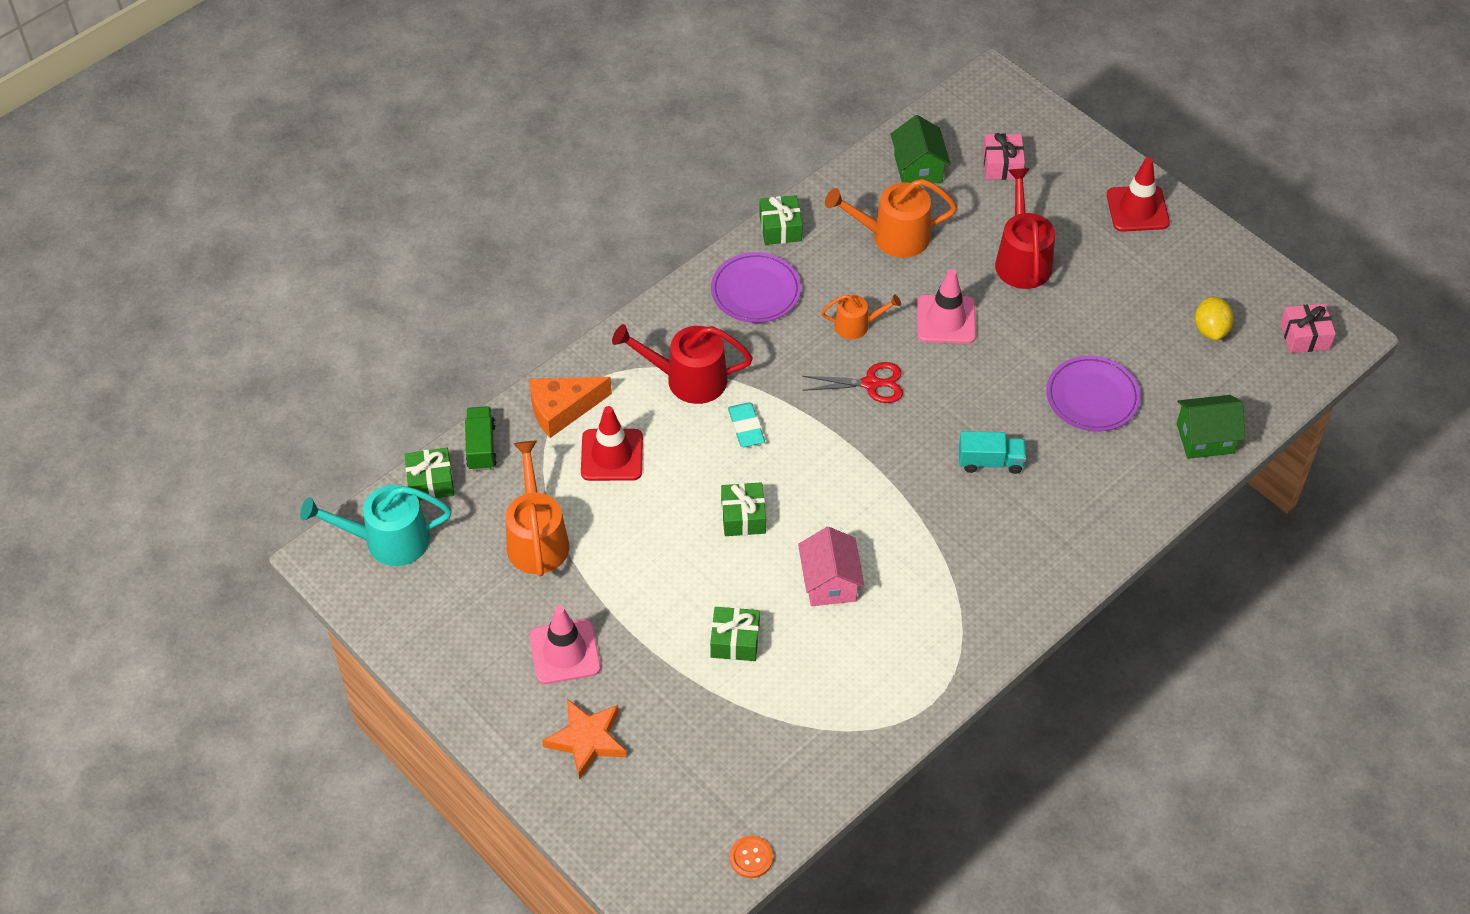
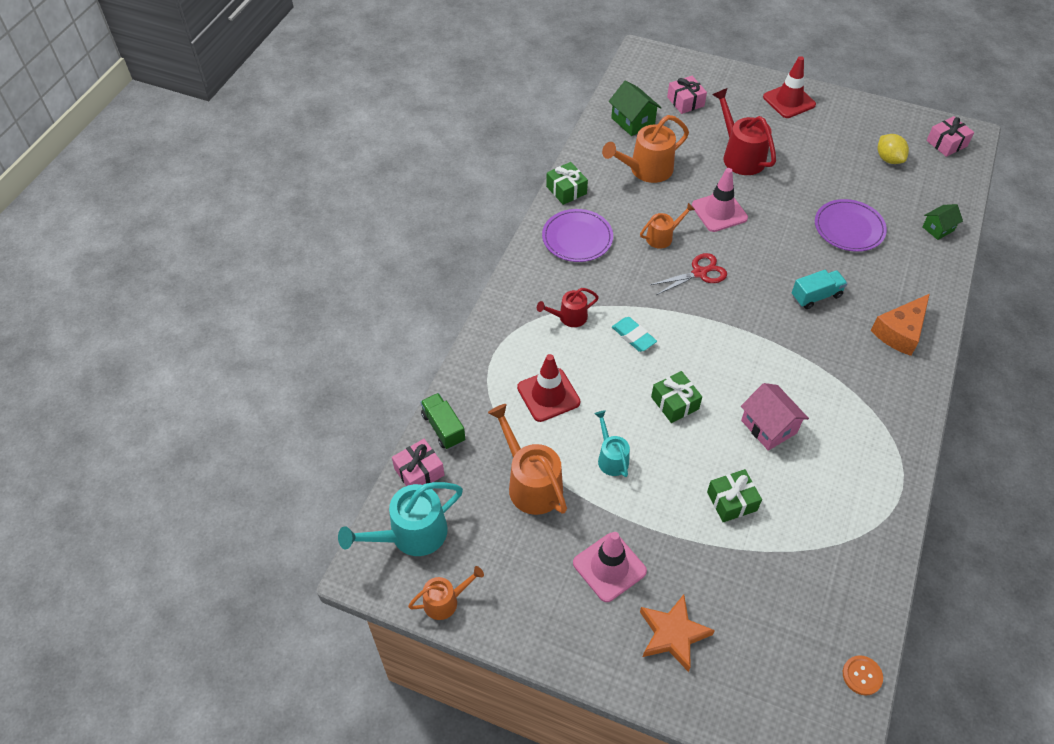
camera: 25 degrees left, 0 degrees up
green gift [405,448,454,501] -> pink gift [392,439,444,486]
orange cheese [529,377,612,438] -> orange cheese moved to [871,294,930,356]
red watering can [612,324,753,404] -> red watering can [537,288,599,327], size x0.58
green house [1177,395,1245,459] -> green house [922,204,963,240], size x0.65
none -> orange watering can [408,566,484,620]
none -> turquoise watering can [594,410,630,477]

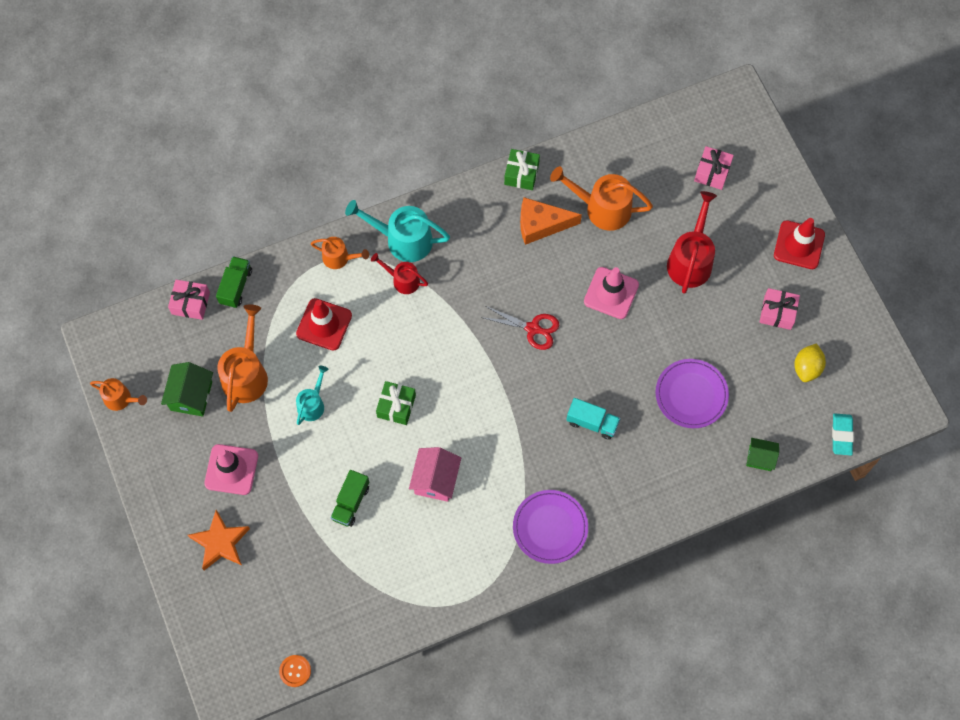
camera: 45 degrees right, 15 degrees up
turquoise watering can [338,482,463,556] -> turquoise watering can moved to [345,200,450,262]
purple plate [542,209,613,262] -> purple plate moved to [513,490,588,564]
green house [609,80,662,136] -> green house moved to [161,362,213,416]
turquoise eraser [612,317,657,352] -> turquoise eraser moved to [832,413,854,455]
orange watering can [640,203,695,249] -> orange watering can moved to [311,237,369,269]
green gift [707,469,762,522] -> green truck [331,470,369,527]
orange cheese [871,294,930,356] -> orange cheese moved to [520,197,582,245]
pink gift [926,116,974,157] -> pink gift moved to [759,288,800,330]

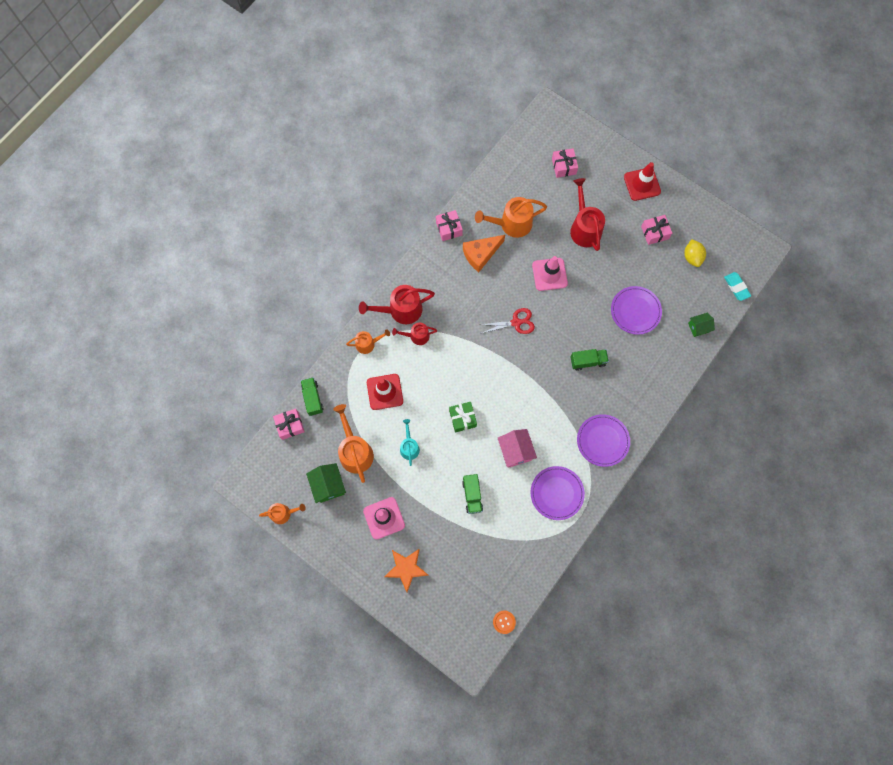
camera: 30 degrees left, 5 degrees up
turquoise watering can [345,200,450,262] -> red watering can [359,285,435,324]
green gift [504,149,540,190] -> pink gift [436,210,463,241]
turquoise truck [566,398,621,440] -> green truck [570,349,609,371]
none -> purple plate [530,466,585,520]

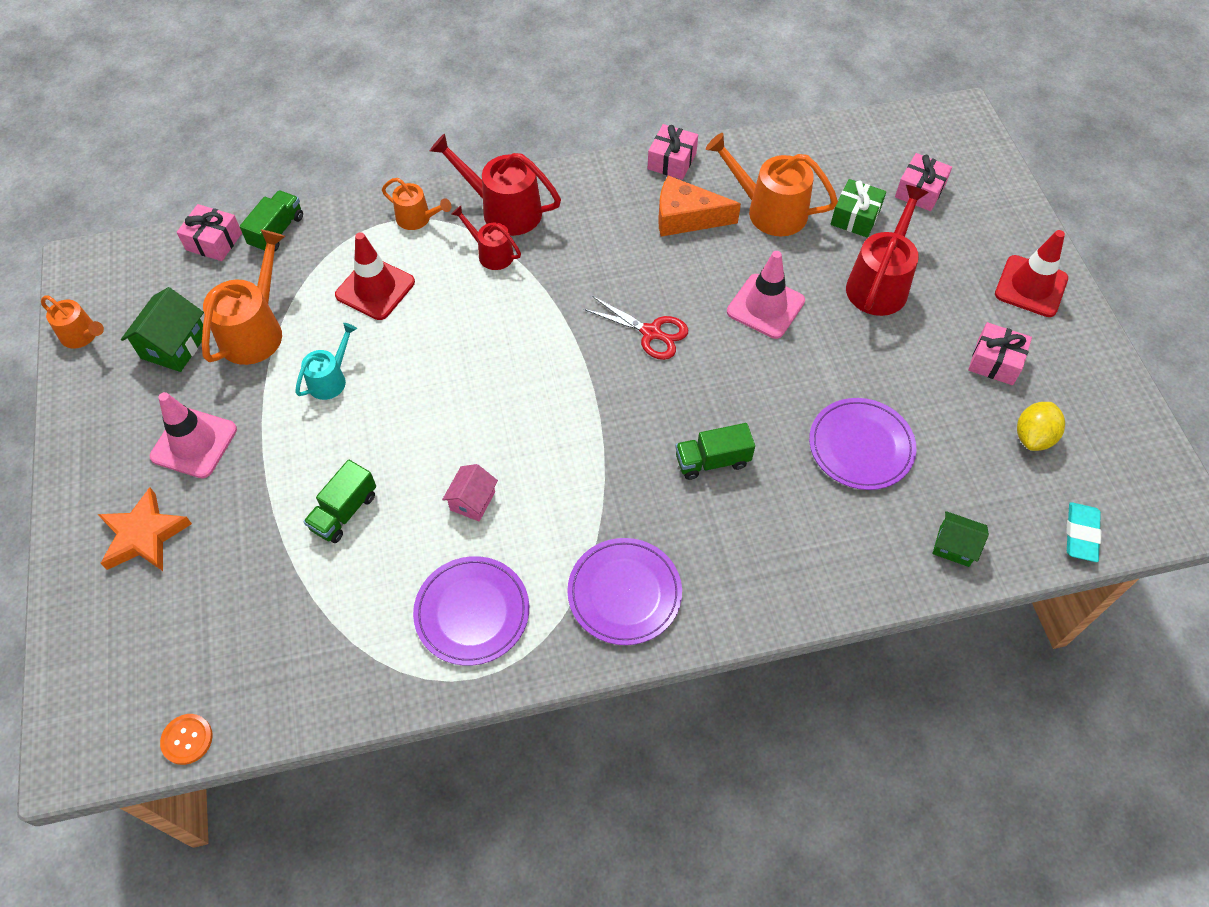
camera: 40 degrees right, 15 degrees down
green gift [449,402,477,432] -> green gift moved to [831,179,886,238]
pink house [498,429,537,468] -> pink house [442,464,498,521], size x0.65
green truck [570,349,609,371] -> green truck turned 135 degrees clockwise [675,423,755,480]

